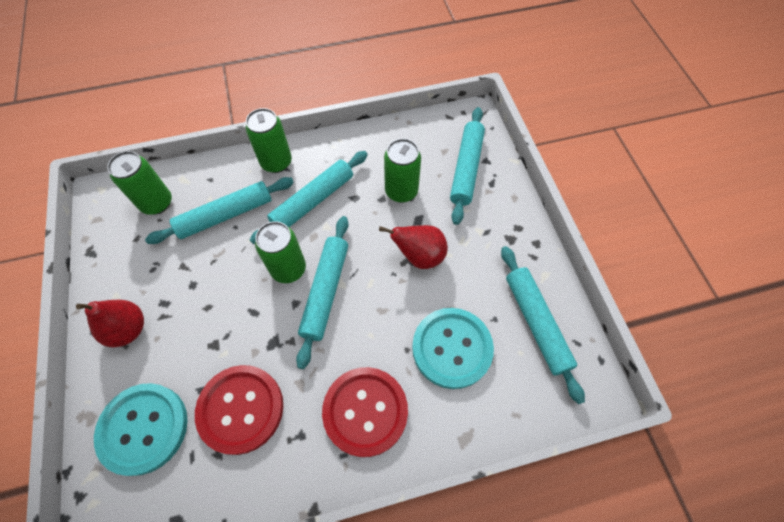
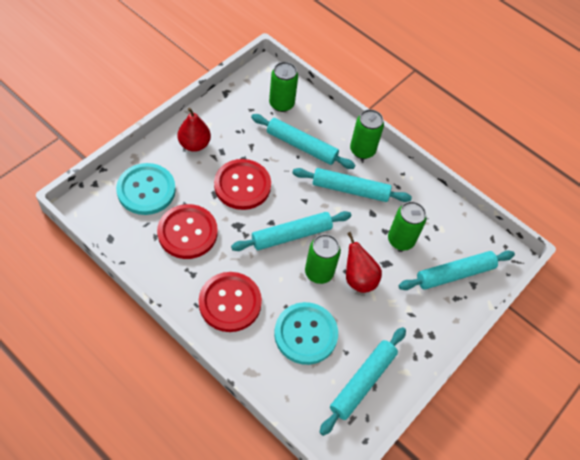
camera: 50 degrees right, 5 degrees down
green can [255,221,306,283] -> green can moved to [305,234,341,284]
none -> red button [214,159,271,210]

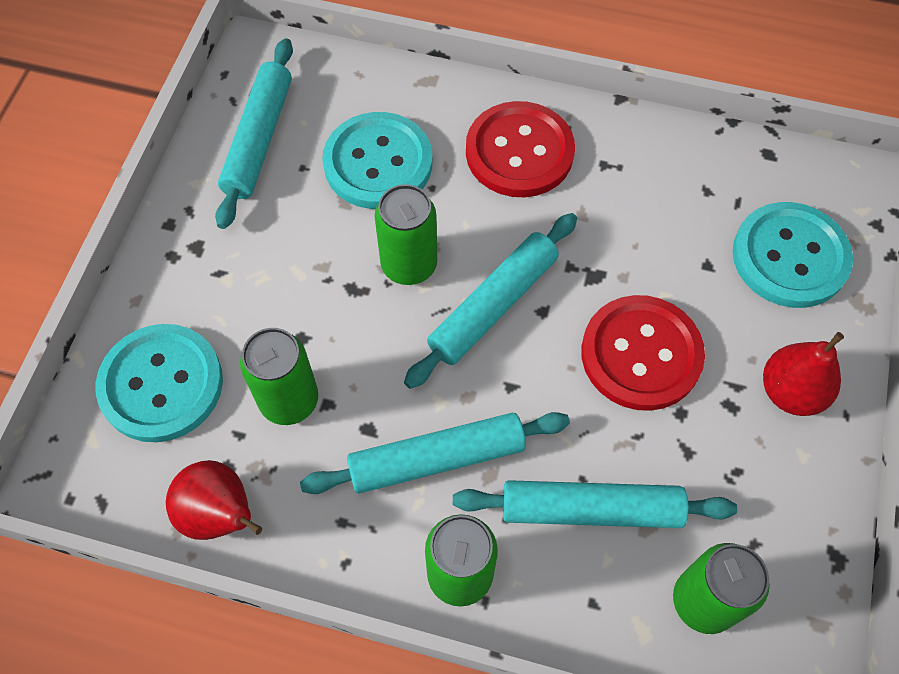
camera: 160 degrees right, 5 degrees up
red button [157,204,218,259] -> none
red pear [346,232,382,293] -> red pear moved to [166,460,262,540]
turquoise rolling pin [399,250,515,290] -> turquoise button [96,324,223,442]

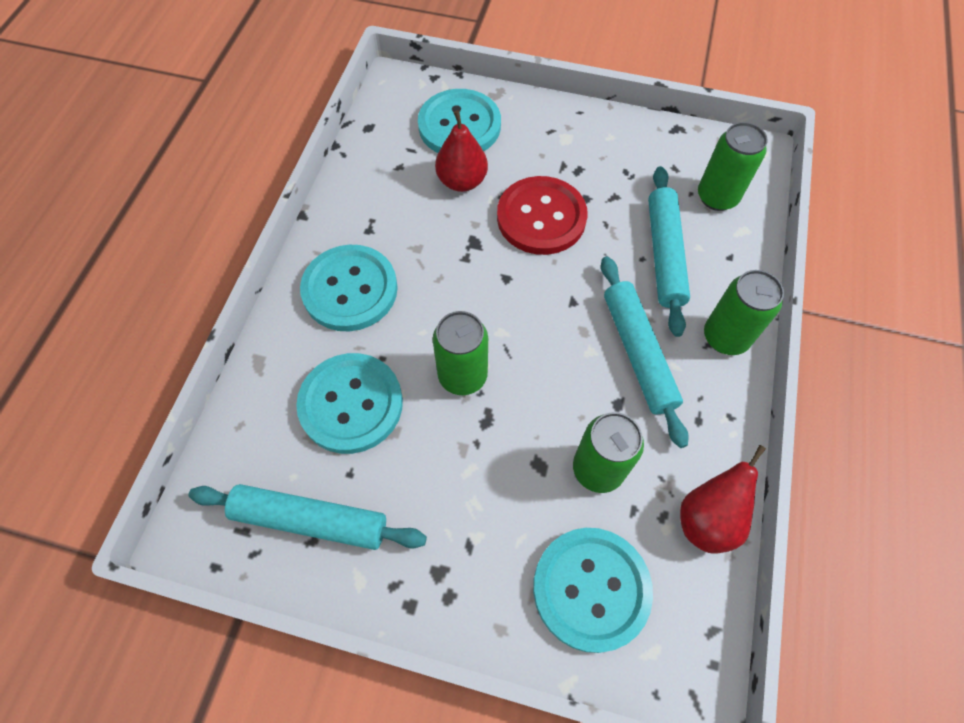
camera: 90 degrees left, 0 degrees up
turquoise rolling pin [404,213,577,389] -> none
red button [466,101,575,197] -> turquoise button [300,245,398,331]
red pear [763,332,844,416] -> red pear moved to [435,110,488,192]

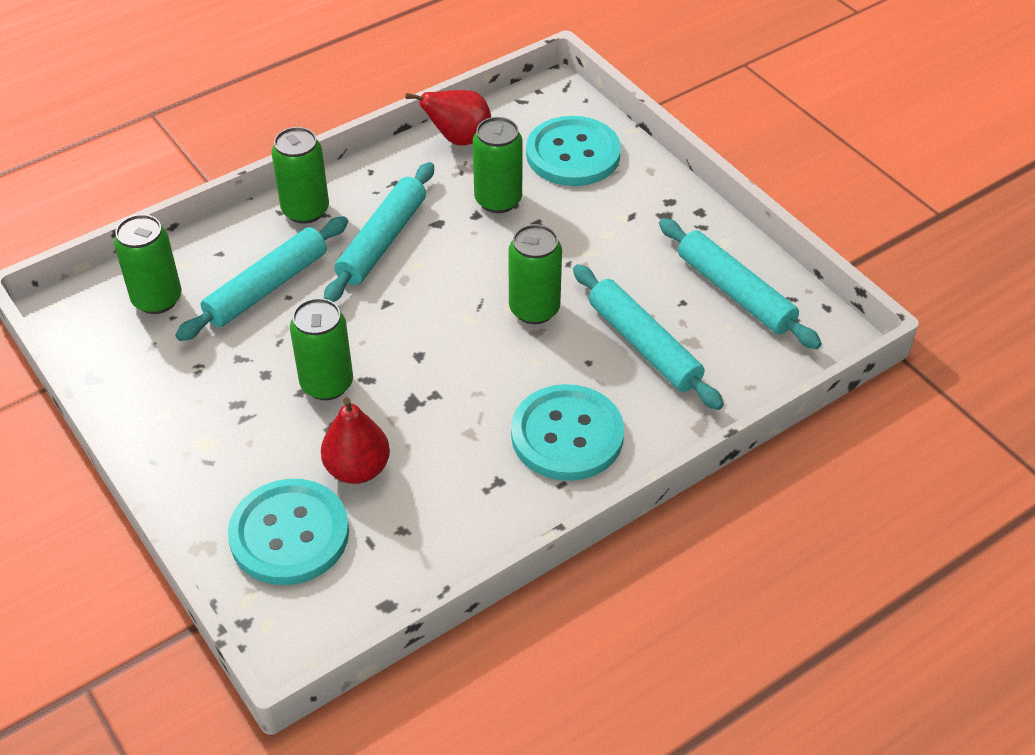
camera: 140 degrees left, 15 degrees down
turquoise button [296,353,403,454] -> turquoise rolling pin [573,264,724,410]
red button [497,176,588,255] -> green can [290,298,353,400]

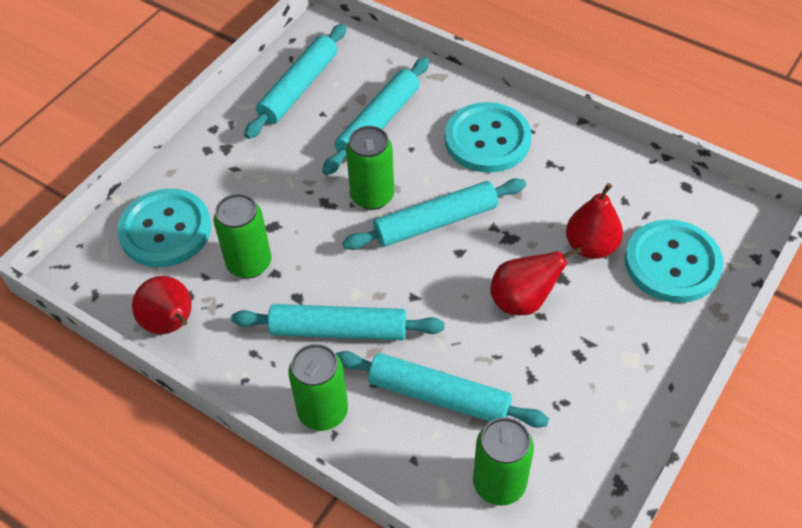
camera: 110 degrees left, 5 degrees up
green can [290,298,353,400] -> red pear [490,247,582,315]
none -> turquoise rolling pin [342,178,526,250]

